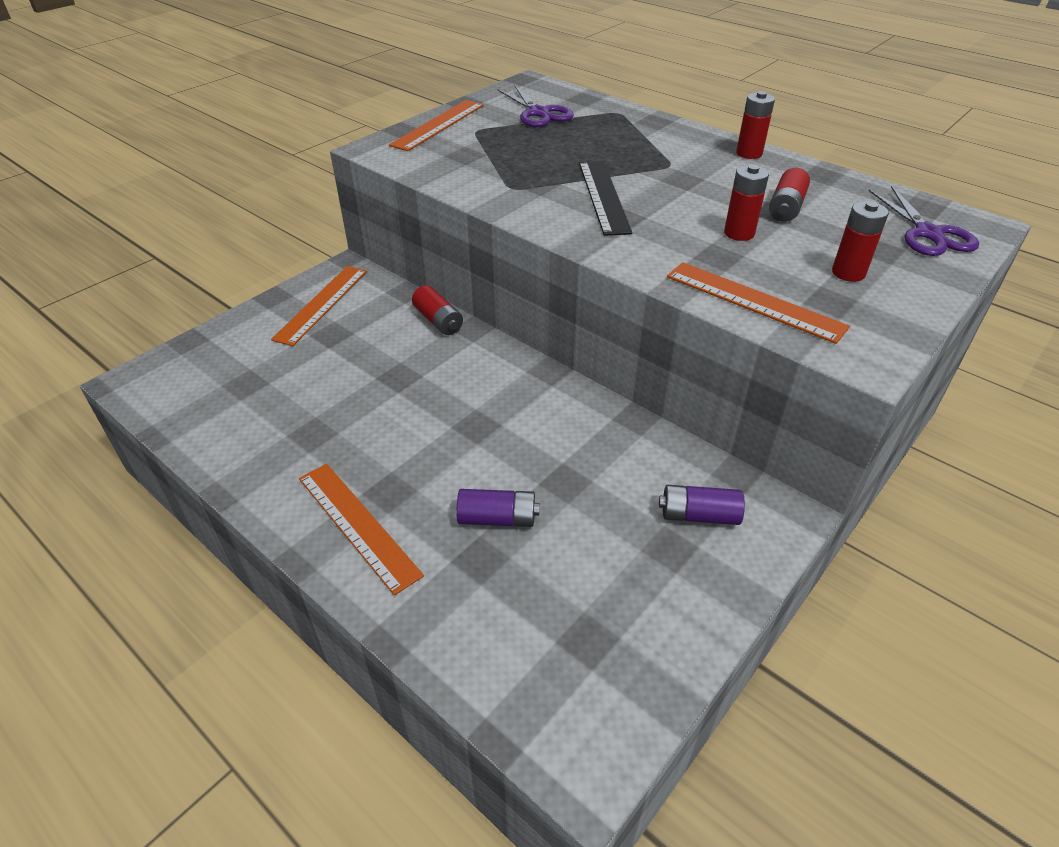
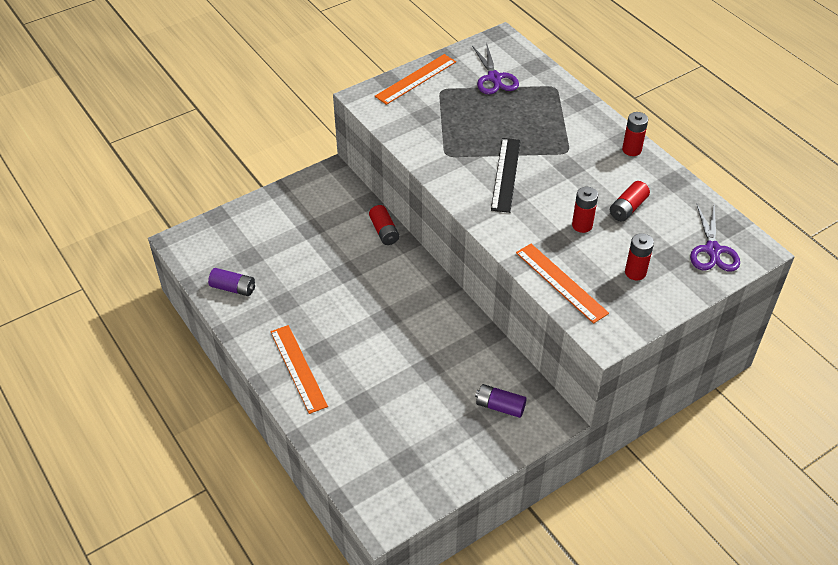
camera: 15 degrees right, 5 degrees up
orange ruler [271,266,367,346] -> none
purple battery [457,489,540,527] -> purple battery moved to [208,268,255,296]

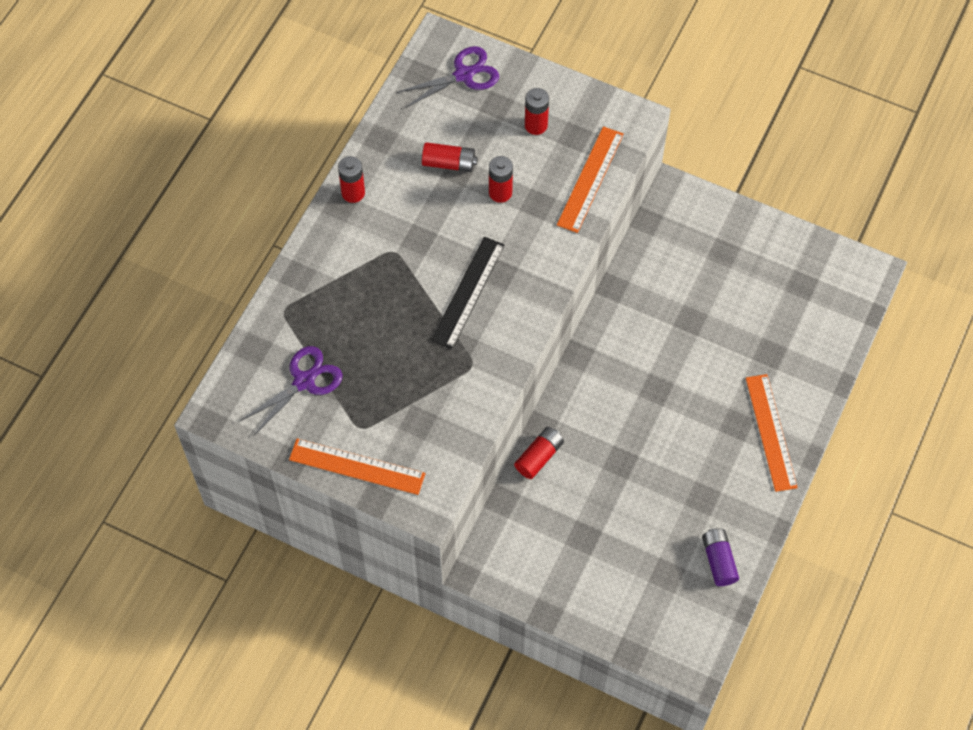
camera: 120 degrees left, 15 degrees up
orange ruler [270,325,328,414] -> orange ruler turned 45 degrees counterclockwise [746,374,798,492]
purple battery [475,384,527,418] -> none
black ruler [491,138,521,213] -> black ruler turned 45 degrees counterclockwise [431,237,505,350]

